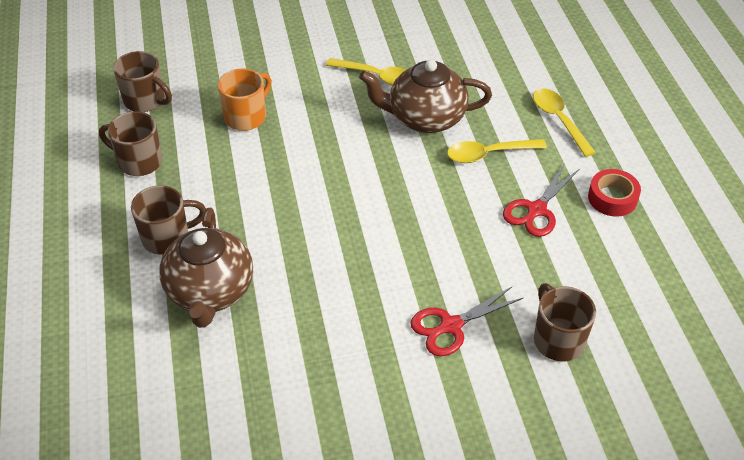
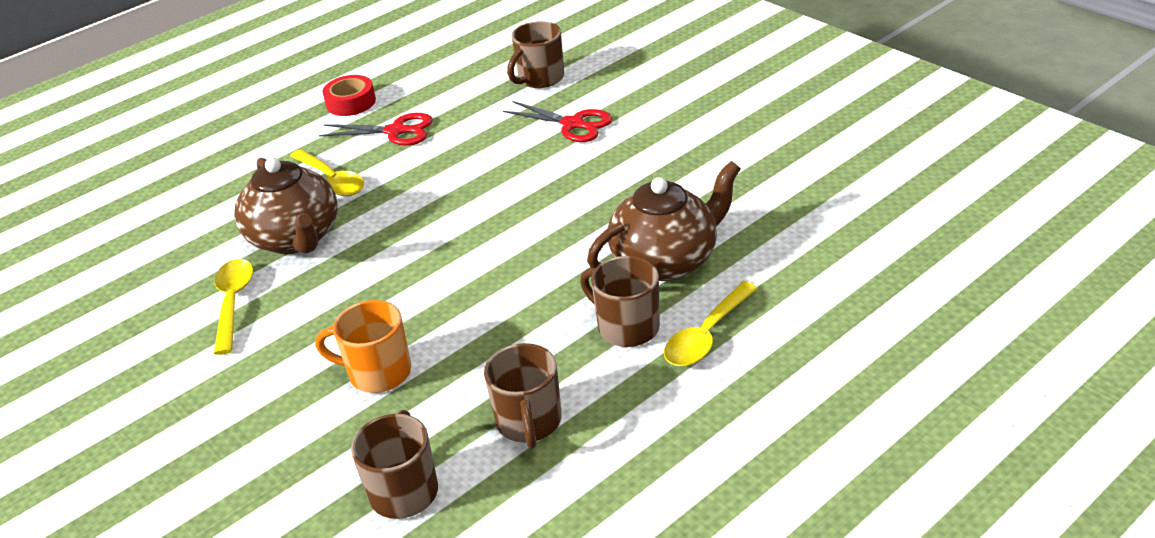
camera: 115 degrees left, 10 degrees down
yellow spoon [533,88,596,157] -> yellow spoon moved to [664,281,758,366]

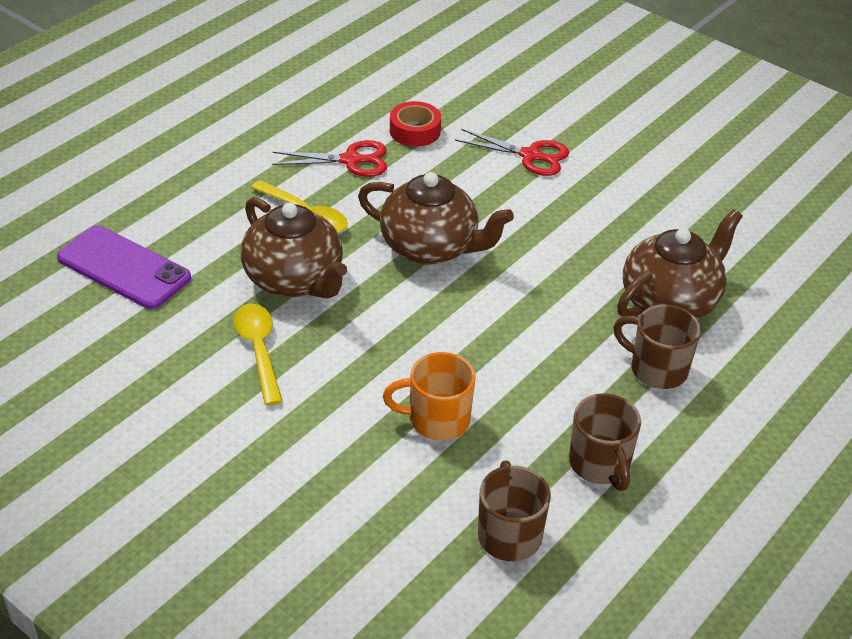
camera: 15 degrees left, 5 degrees up
red tape [322,75,376,116] -> red tape moved to [390,101,441,147]
brown mug [507,21,564,88] -> none
yellow spoon [664,281,758,366] -> none
none -> purple phone [57,226,191,309]
none -> brown teapot [358,172,514,265]

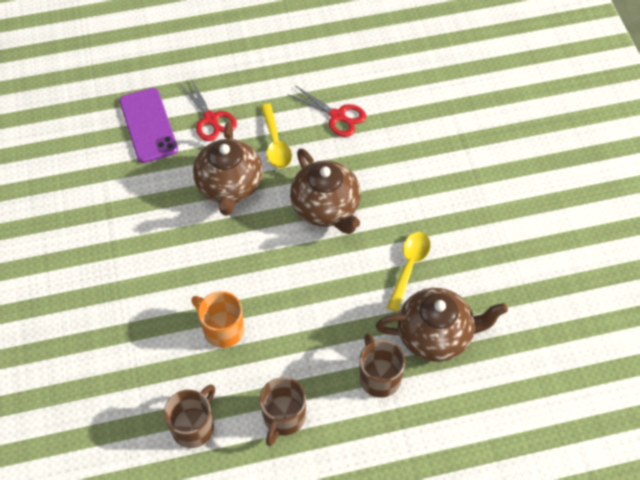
camera: 40 degrees right, 15 degrees up
yellow spoon [233,304,283,405] -> yellow spoon moved to [387,232,431,312]
red tape [390,101,441,147] -> none
red scissors [455,129,569,176] -> red scissors moved to [179,79,237,141]

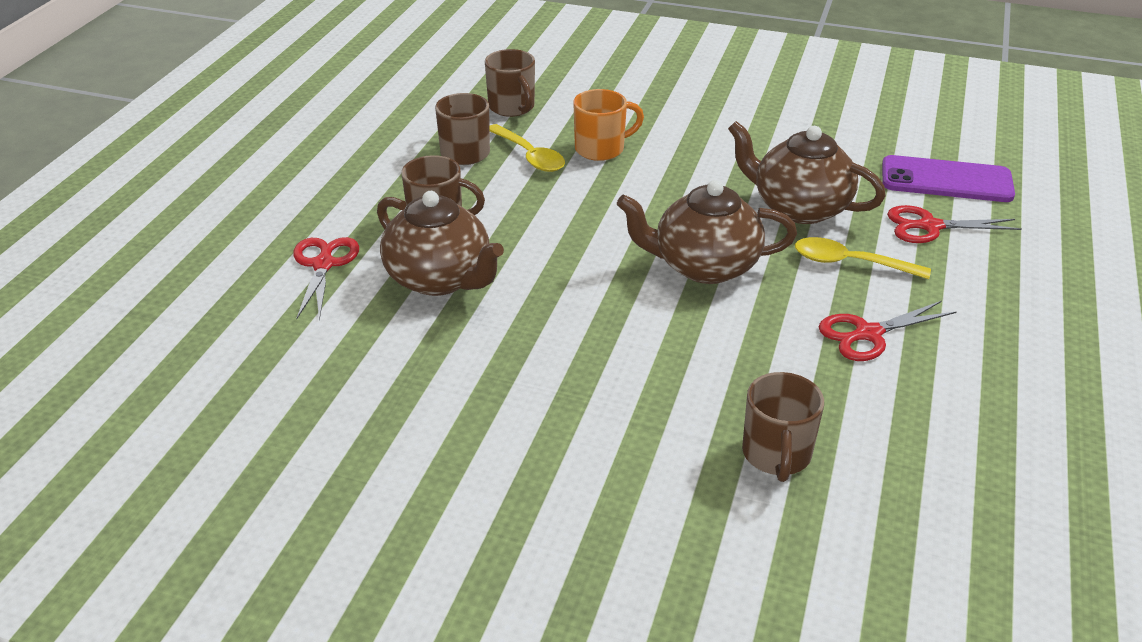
camera: 120 degrees right, 20 degrees down
brown teapot [376,288,508,362] -> brown teapot turned 75 degrees counterclockwise [377,191,504,296]
yellow spoon [387,232,431,312] -> yellow spoon moved to [490,124,565,172]
none -> red scissors [293,237,359,321]
none -> brown mug [742,372,824,482]

